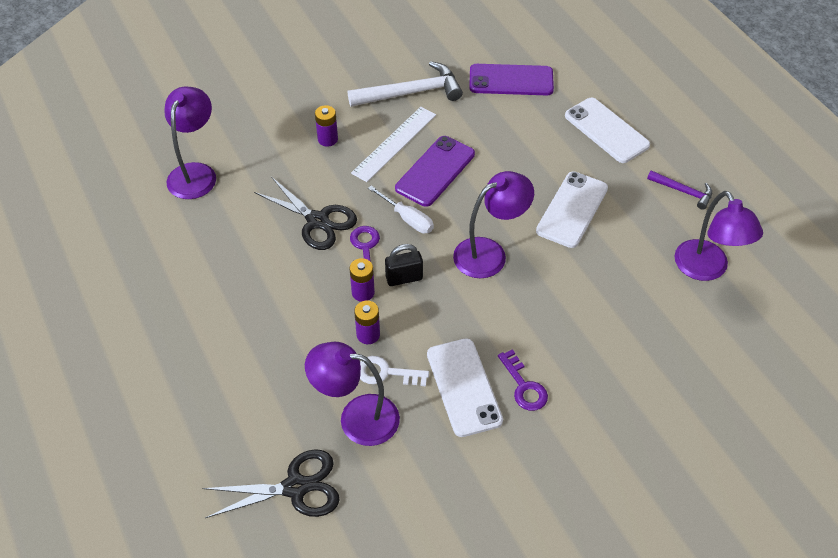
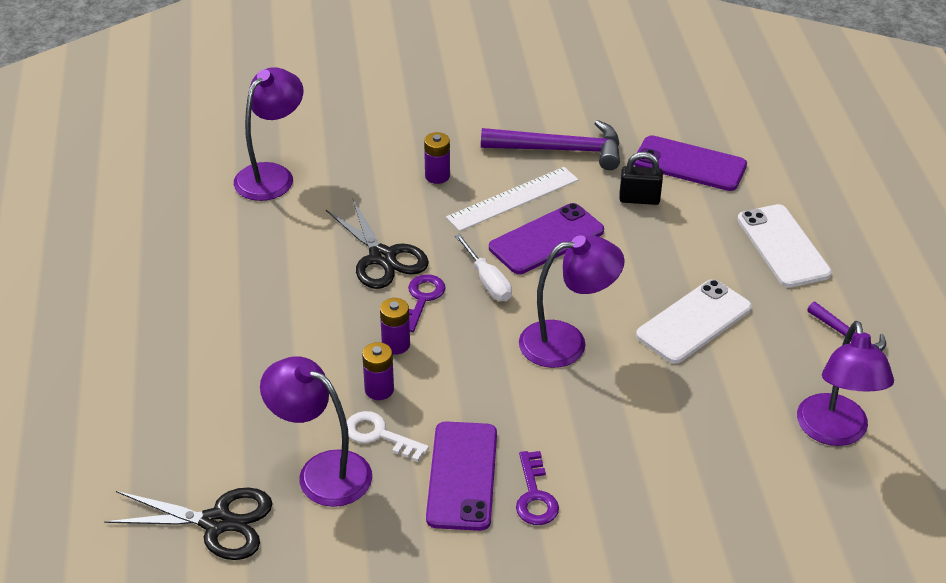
camera: 20 degrees right, 10 degrees down
white hammer [348,61,463,107] -> purple hammer [481,120,620,170]
black padlock [385,244,423,286] -> black padlock moved to [619,152,663,205]
white phone [427,338,503,437] -> purple phone [426,421,497,531]

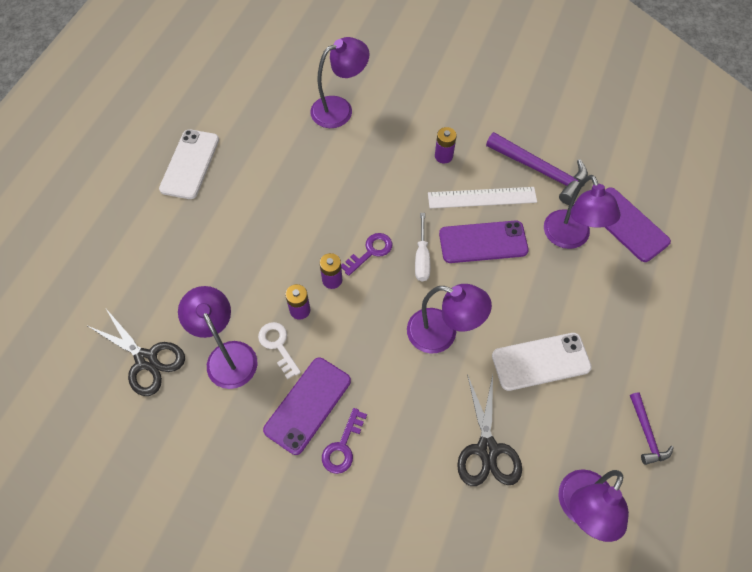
camera: 30 degrees right, 20 degrees up
black scissors [326,198,429,289] -> black scissors moved to [457,374,522,486]
black padlock [619,152,663,205] -> purple lamp [544,175,621,249]
white phone [737,204,832,288] -> white phone moved to [159,129,219,199]

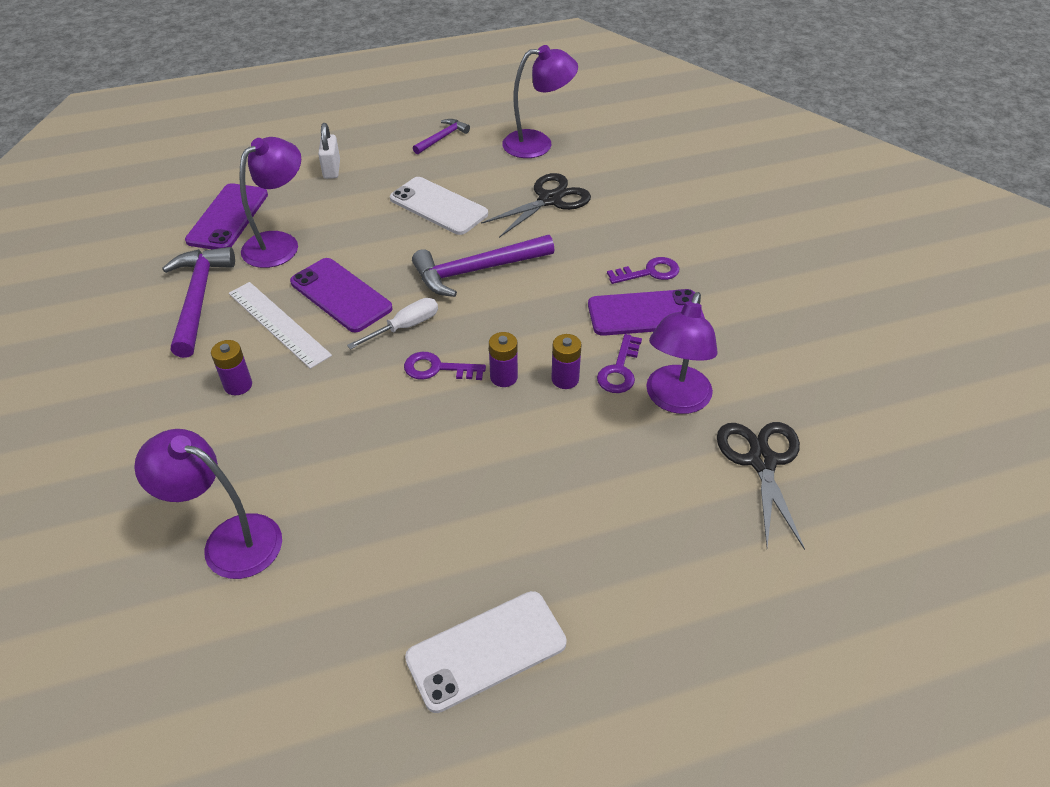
camera: 130 degrees left, 15 degrees down
white key [258,322,301,379] -> purple key [597,334,642,393]
purple lamp [407,284,492,353] -> purple hammer [412,235,554,297]
none -> white padlock [318,123,340,179]

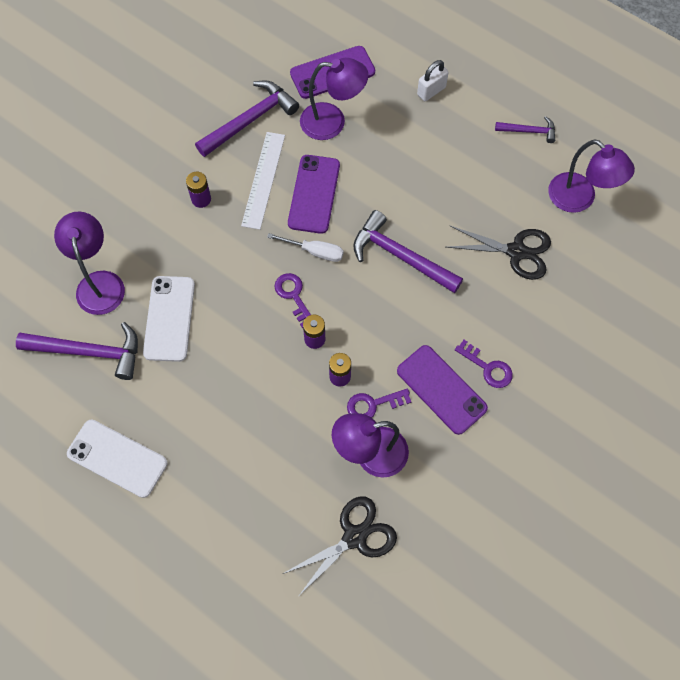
camera: 55 degrees right, 20 degrees up
white phone [390,177,488,235] -> white phone moved to [143,276,195,362]
none -> purple hammer [16,322,138,380]

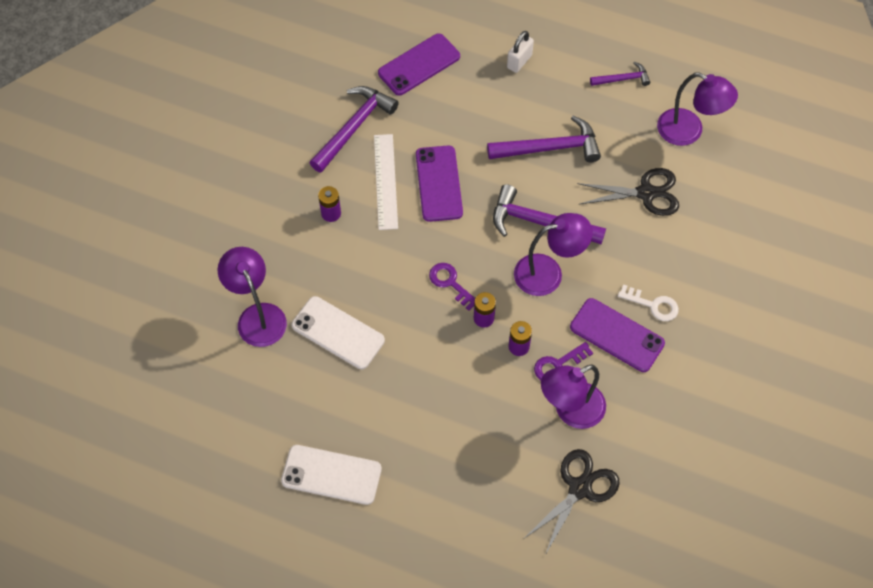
camera: 15 degrees left, 5 degrees down
purple hammer [16,322,138,380] -> purple hammer moved to [487,116,601,162]
white phone [143,276,195,362] -> white phone turned 45 degrees counterclockwise [292,296,385,369]
white screwdriver [267,233,344,262] -> none
purple lamp [300,58,368,140] -> purple lamp moved to [514,213,593,296]
purple key [455,340,513,388] -> white key [618,284,679,321]

